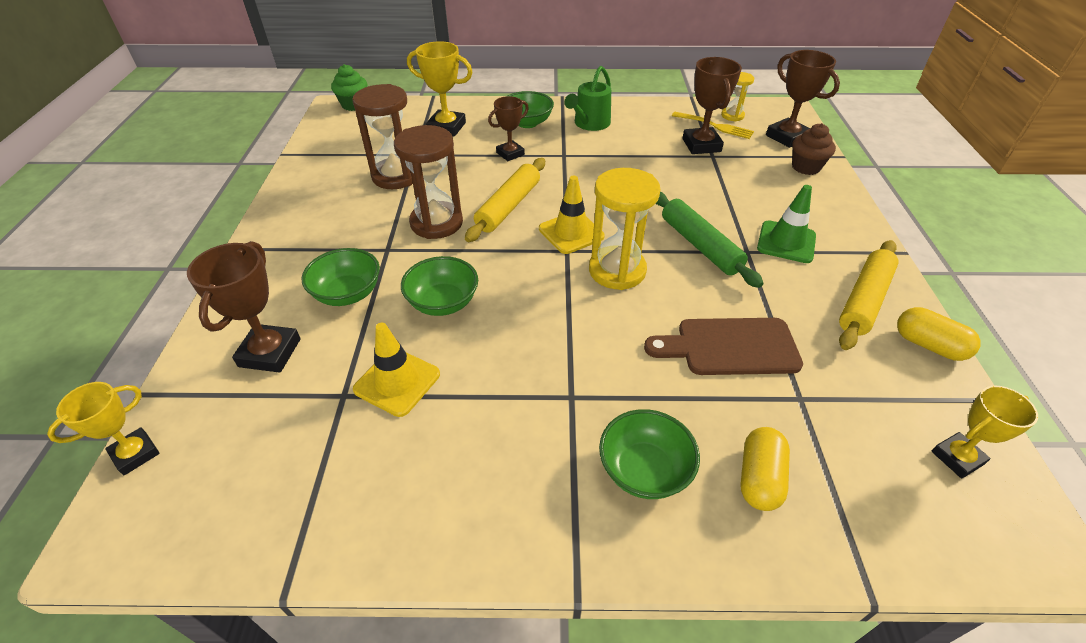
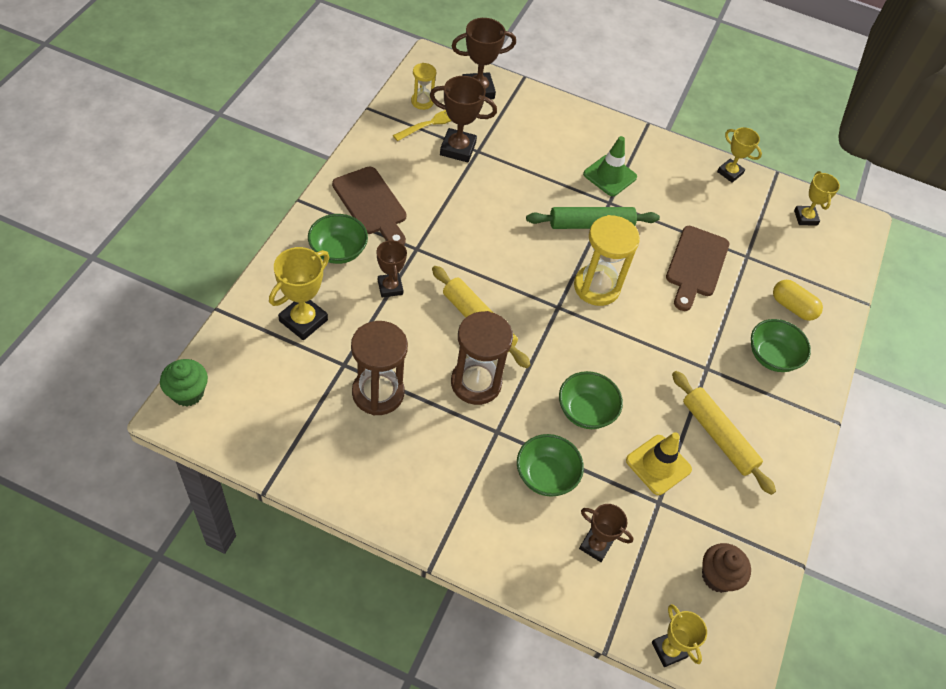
camera: 75 degrees left, 10 degrees up
brown trophy [187,241,301,373] -> brown trophy [579,504,633,562], size x0.66
yellow traffic cone [539,175,605,254] -> none
green watering can [564,66,611,131] -> brown cutting board [332,167,407,245]
brown cupcake [792,123,836,175] -> brown cupcake moved to [702,543,751,593]
yellow rolling pin [839,240,898,350] -> yellow rolling pin moved to [672,371,776,495]
yellow capsule [897,307,981,361] -> yellow trophy [717,127,762,183]

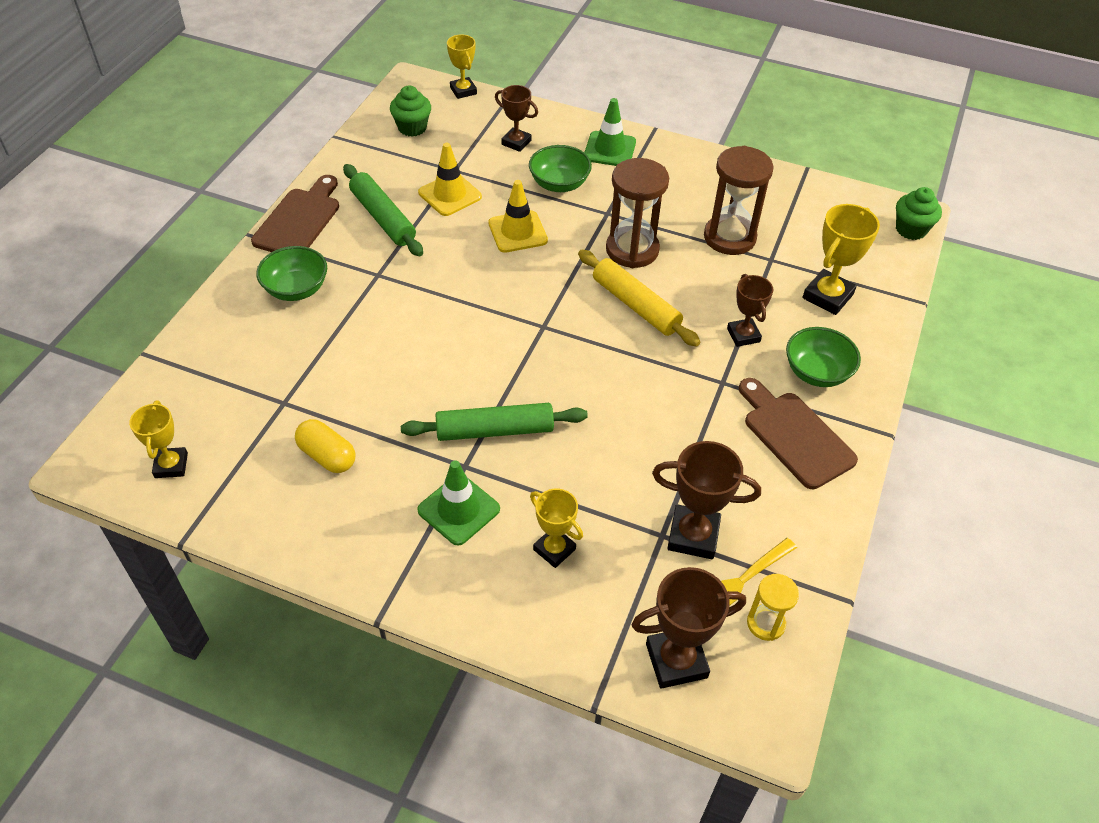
camera: 175 degrees left, 5 degrees down
green bowl [559,371,623,429] -> yellow traffic cone [488,180,548,253]
yellow hourglass [574,215,640,306] -> none
brown cutting board [666,226,729,311] -> brown cutting board moved to [251,175,339,252]
yellow rolling pin [672,371,776,495] -> green rolling pin [343,164,423,256]
brown cupcake [702,543,751,593] -> green cupcake [390,85,431,137]
yellow trophy [717,127,762,183] -> yellow trophy moved to [530,489,583,568]
yellow capsule [773,280,823,321] -> yellow capsule moved to [295,419,355,473]
none -> green traffic cone [584,98,636,166]

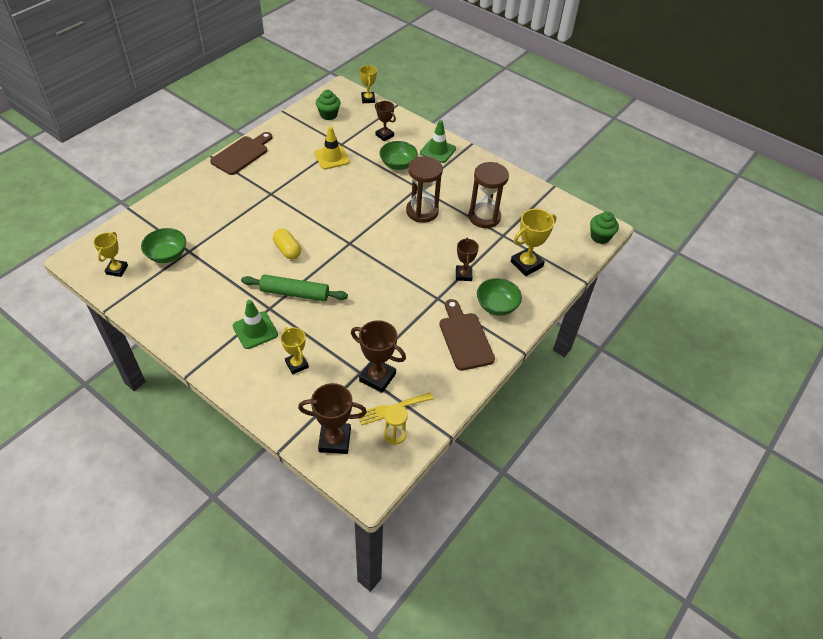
camera: 15 degrees right, 0 degrees up
green bowl [256,246,327,301] -> green bowl moved to [141,228,186,263]
yellow capsule [295,419,355,473] -> yellow capsule moved to [273,228,301,260]
green rolling pin [343,164,423,256] -> none
yellow traffic cone [488,180,548,253] -> none
yellow rolling pin [578,250,700,347] -> none

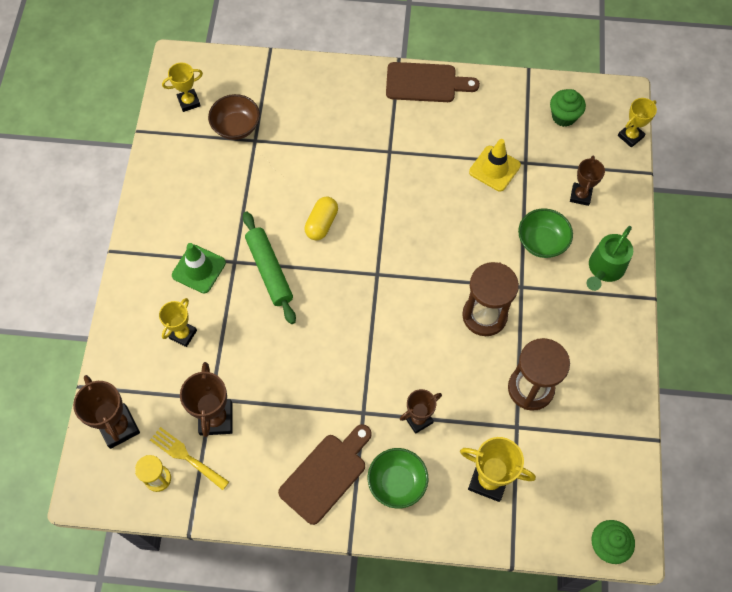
camera: 60 degrees right, 15 degrees up
green bowl [141,228,186,263] -> brown bowl [208,94,260,140]
green traffic cone [420,120,456,163] -> green watering can [587,226,633,291]

